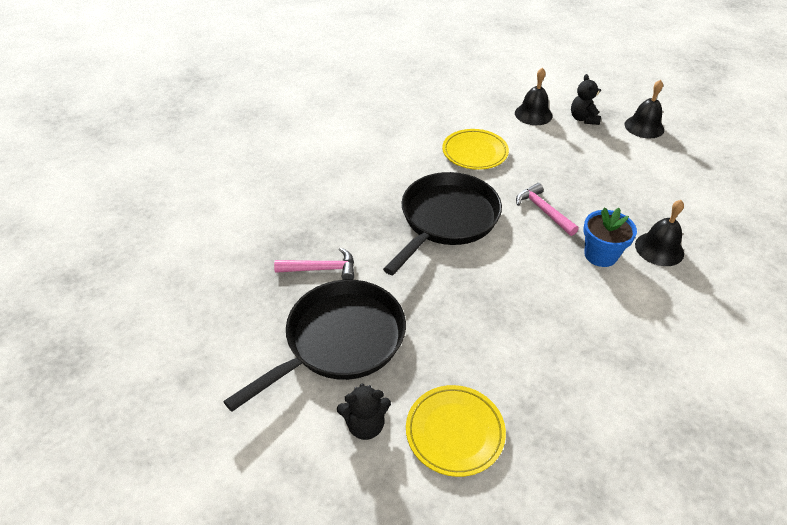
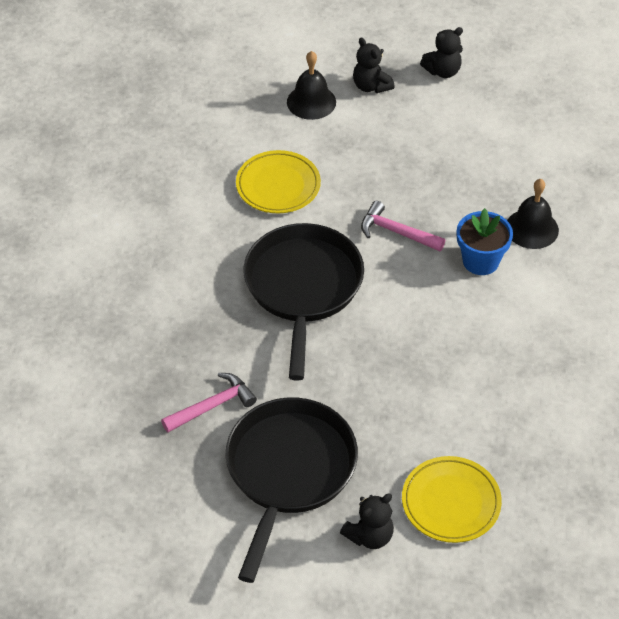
camera: 30 degrees left, 5 degrees up
black bell [625,80,664,138] -> black teddy bear [420,27,463,78]

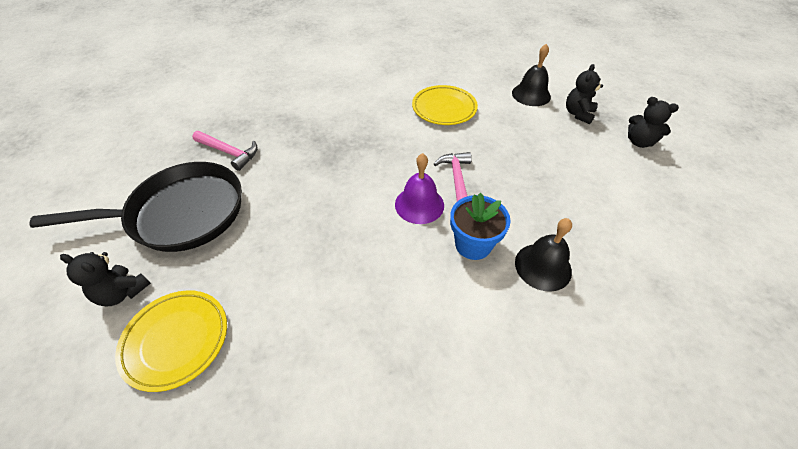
camera: 60 degrees right, 0 degrees up
black pan [244,223,364,381] -> none
none -> purple bell [395,153,444,224]

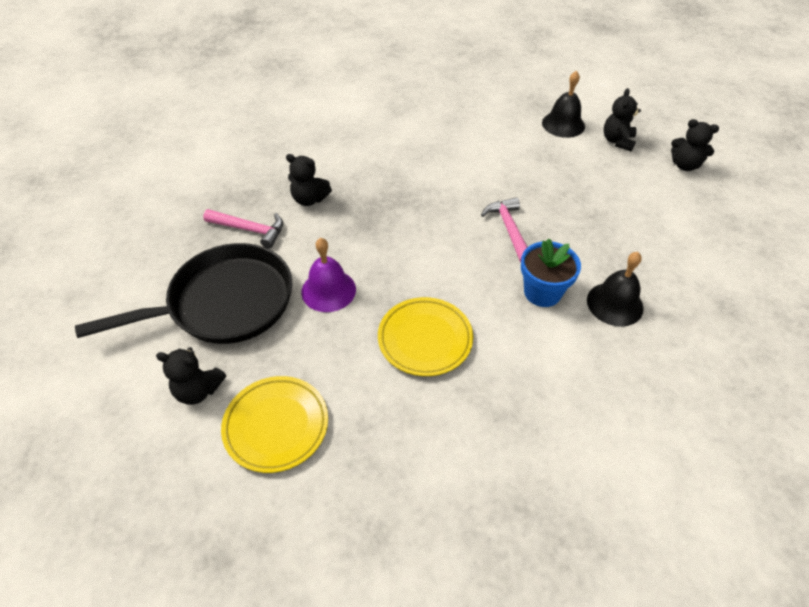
camera: 10 degrees left, 0 degrees up
purple bell [395,153,444,224] -> purple bell moved to [301,238,356,312]
yellow plate [412,85,478,125] -> yellow plate moved to [378,297,473,376]
none -> black teddy bear [286,154,332,206]

